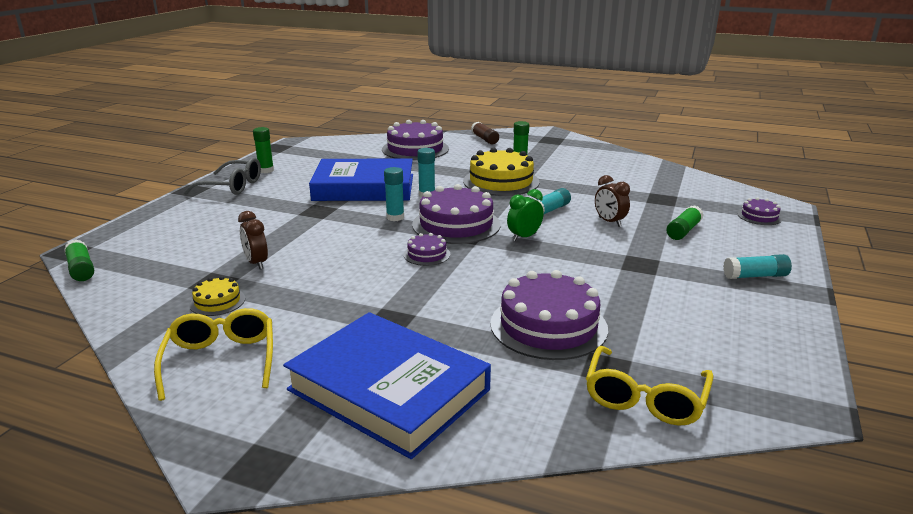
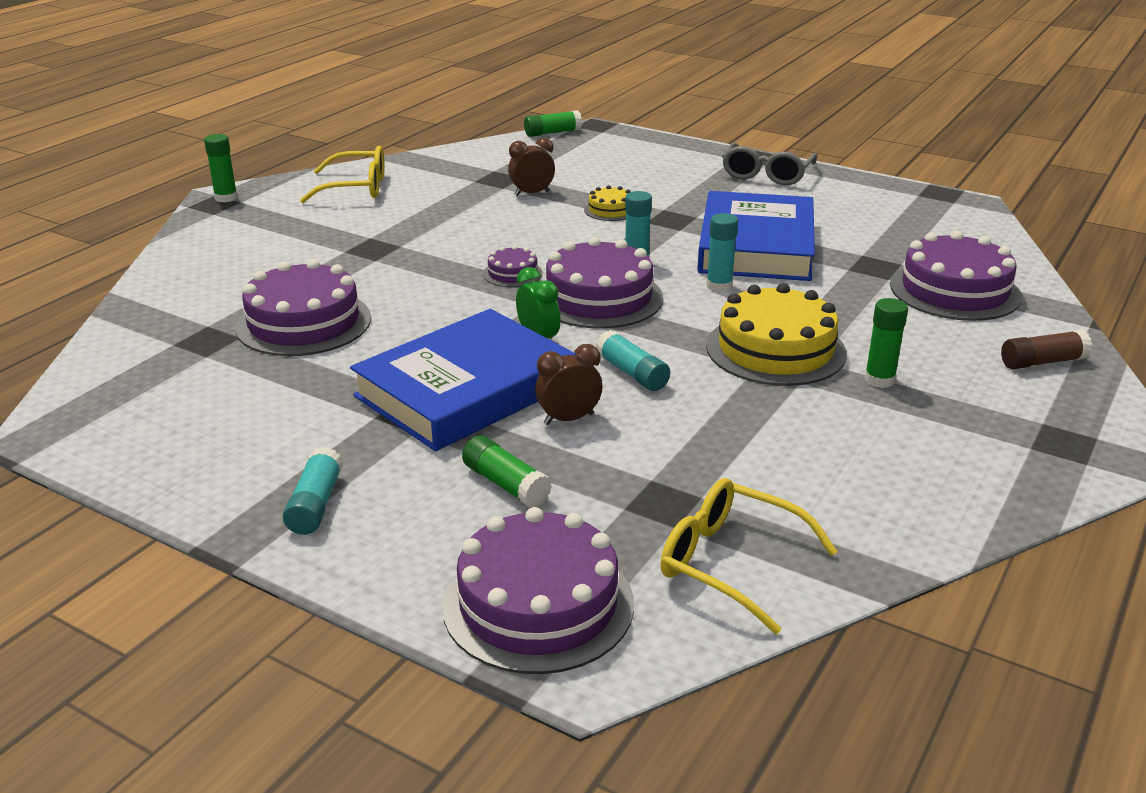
camera: 100 degrees right, 5 degrees up
yellow cake [190,276,245,316] -> yellow cake moved to [584,185,631,221]
green glue stick [253,127,274,173] -> green glue stick moved to [204,134,238,202]
blue book [283,312,491,459] -> blue book moved to [350,309,576,451]
yellow glasses [586,346,714,426] -> yellow glasses moved to [661,478,838,634]
purple cake [738,197,782,225] -> purple cake [442,507,634,674], size x2.06

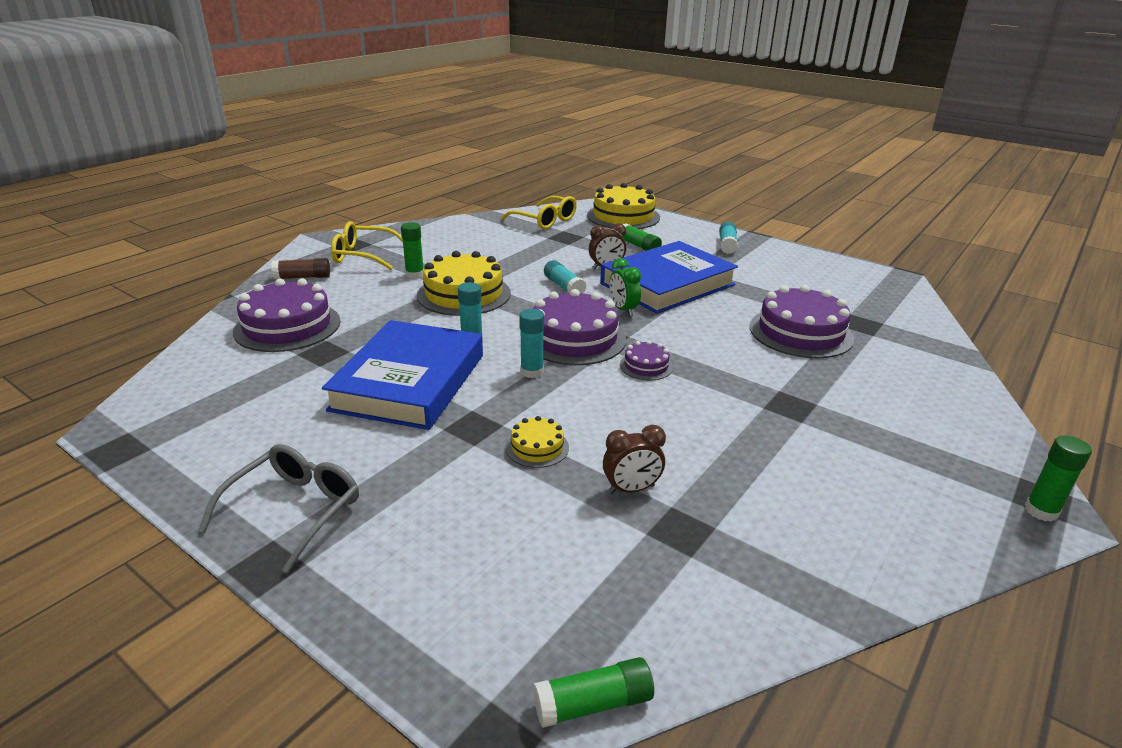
camera: 175 degrees left, 0 degrees up
yellow glasses [300,146,385,203] -> yellow glasses moved to [331,221,403,270]
purple cake [442,507,634,674] -> yellow cake [587,183,660,229]

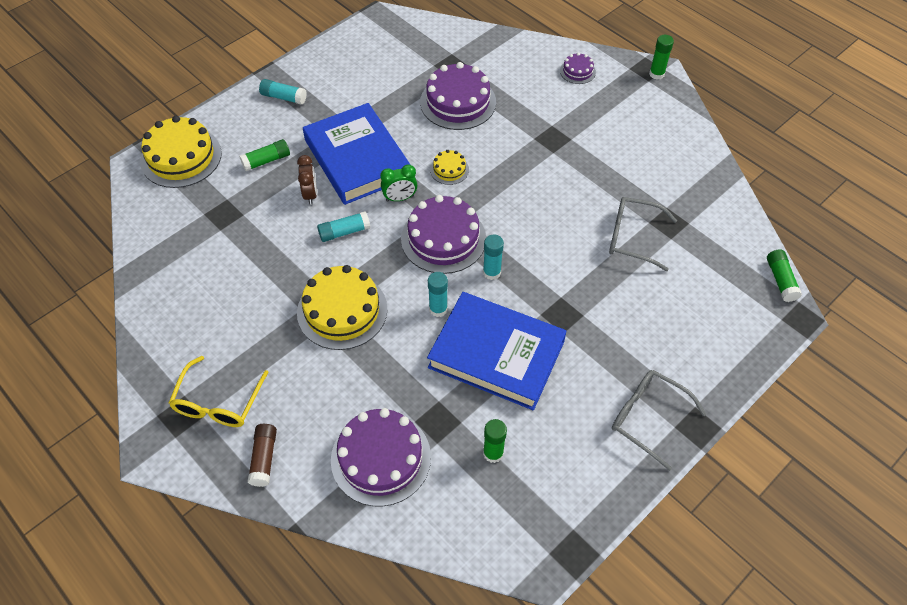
camera: 80 degrees left, 25 degrees up
green glue stick [401,222,424,279] -> green glue stick moved to [483,419,507,463]
yellow glasses [501,196,577,229] -> none
yellow cake [506,416,569,468] -> yellow cake moved to [430,150,469,185]
brown clock [603,425,666,494] -> grey glasses [609,197,677,271]
purple cake [620,340,673,381] -> purple cake moved to [560,53,596,84]

